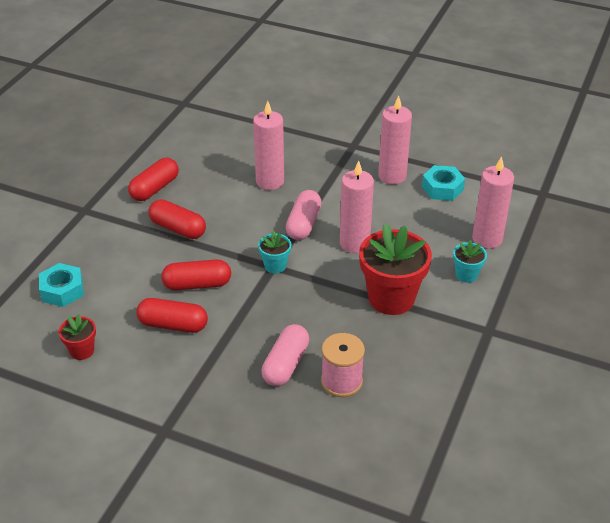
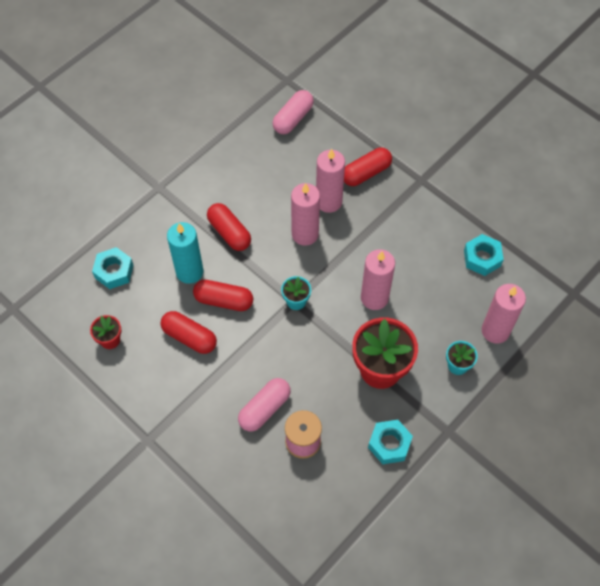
camera: 20 degrees right, 20 degrees up
red capsule [128,158,179,201] -> red capsule moved to [344,148,392,186]
pink capsule [286,190,322,240] -> pink capsule moved to [272,90,314,134]
pink candle [378,95,412,185] -> pink candle moved to [291,183,320,246]
none -> turquoise candle [167,222,203,284]
none -> turquoise nut [368,420,413,464]

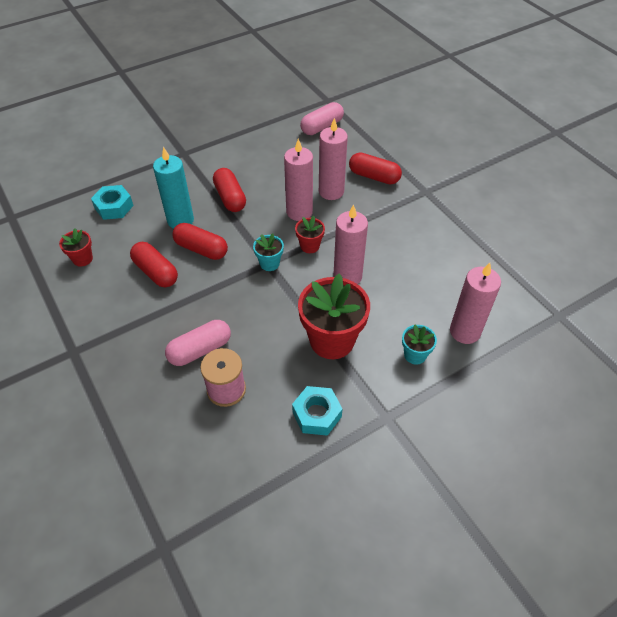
camera: 15 degrees right, 10 degrees down
red capsule [344,148,392,186] -> red capsule turned 45 degrees clockwise [349,152,402,184]
turquoise nut [464,234,504,276] -> none
none -> red flower pot [295,216,325,253]

